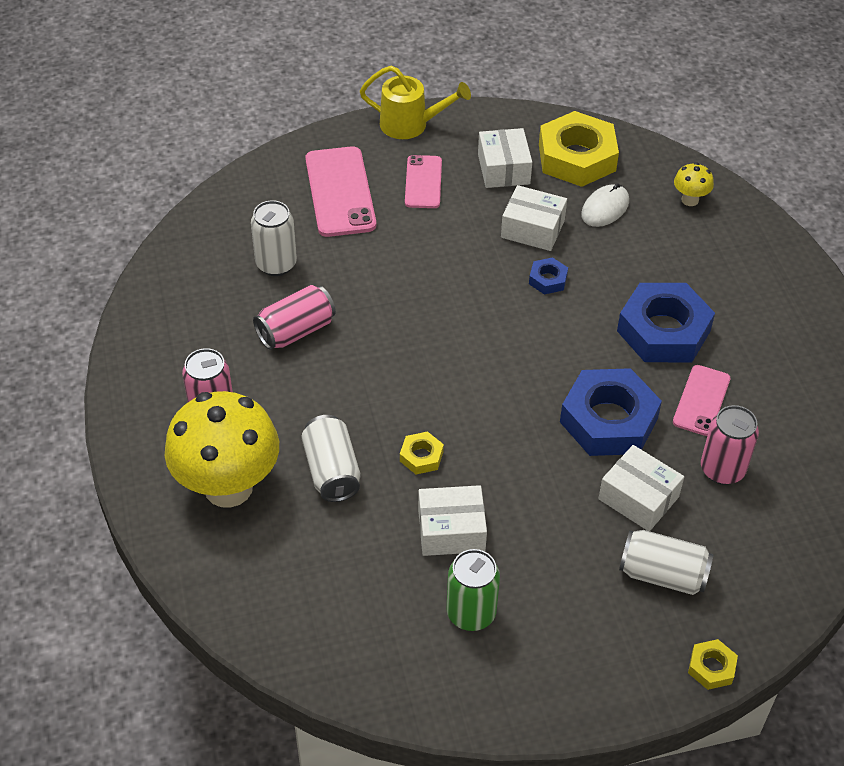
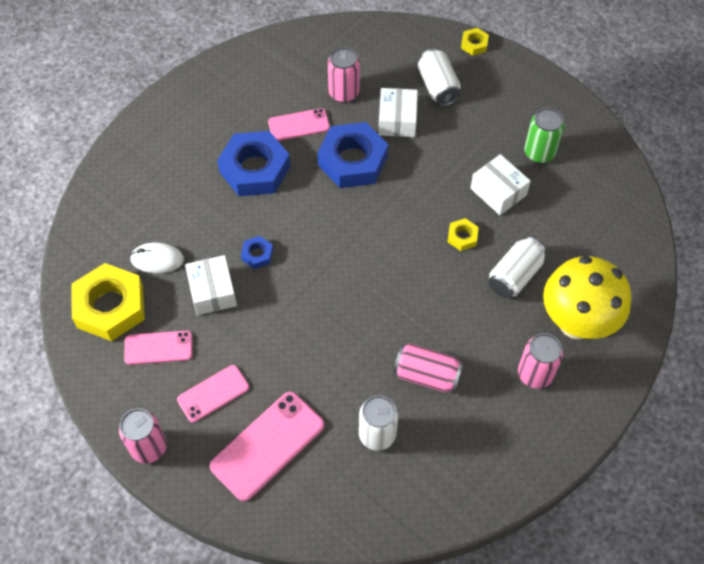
camera: 125 degrees left, 10 degrees up
yellow watering can [360,66,471,139] -> pink can [119,408,167,464]
white box [478,128,532,188] -> pink phone [124,330,192,365]
yellow mushroom [674,162,714,206] -> none

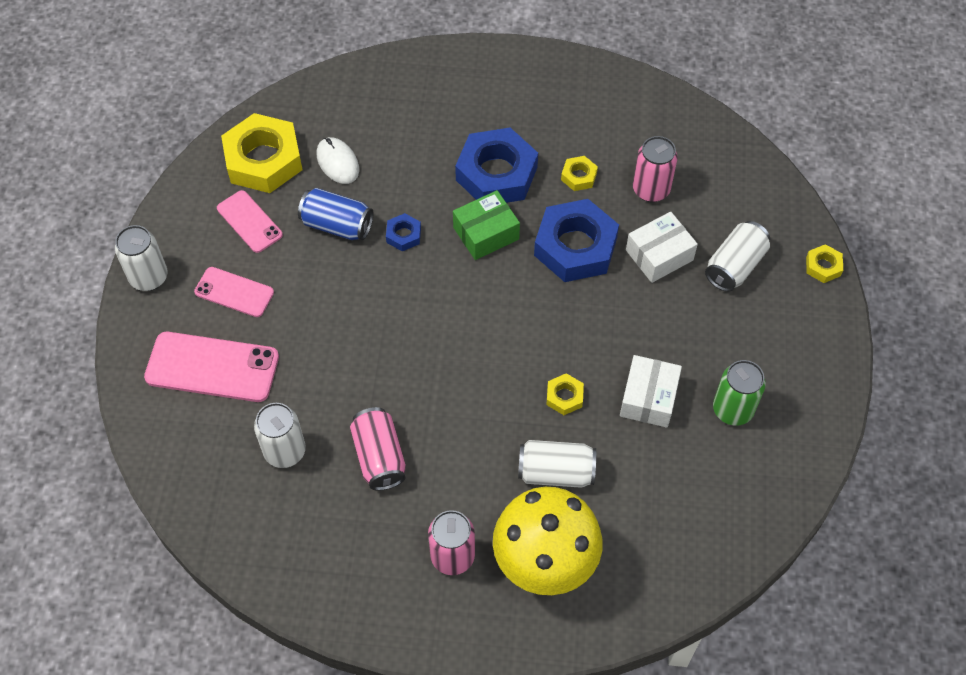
camera: 55 degrees right, 0 degrees up
pink can [119,408,167,464] -> white can [115,225,168,291]
white box [185,255,237,315] -> blue can [298,188,373,240]
pink phone [268,108,330,141] -> yellow nut [561,156,598,191]
none -> green box [453,190,520,260]

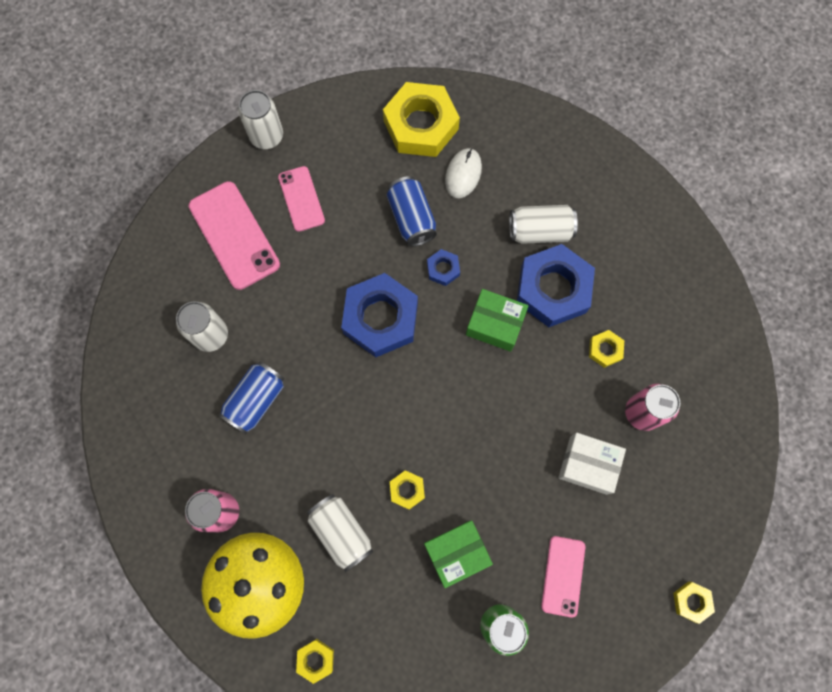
camera: 50 degrees right, 15 degrees up
pink phone [217,190,283,253] -> pink phone moved to [541,536,585,618]
pink can [350,407,406,491] -> blue can [219,362,284,434]
blue nut [534,199,619,282] -> blue nut moved to [341,273,418,357]
white box [620,355,682,428] -> green box [424,520,493,588]
white can [705,221,770,292] -> white can moved to [509,205,578,244]
none -> yellow nut [296,639,334,684]

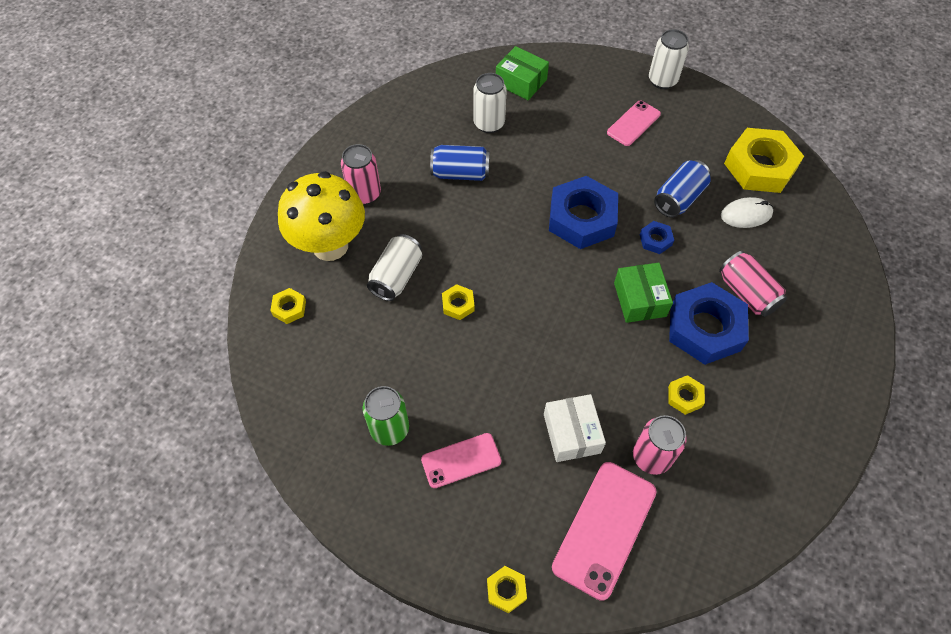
camera: 60 degrees right, 15 degrees down
pink phone [189,181,280,290] -> pink phone moved to [552,462,657,601]
green box [424,520,493,588] -> green box moved to [496,46,549,100]
white can [509,205,578,244] -> pink can [719,251,787,317]

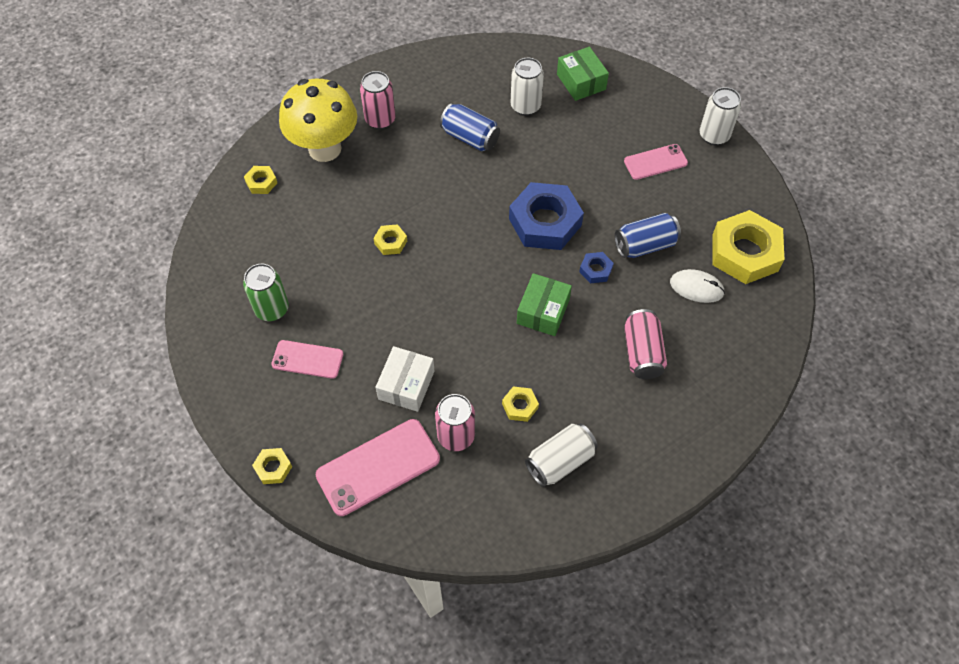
camera: 30 degrees right, 0 degrees up
white can [367,234,422,301] -> white can moved to [525,423,598,487]
blue nut [669,282,749,365] -> none

